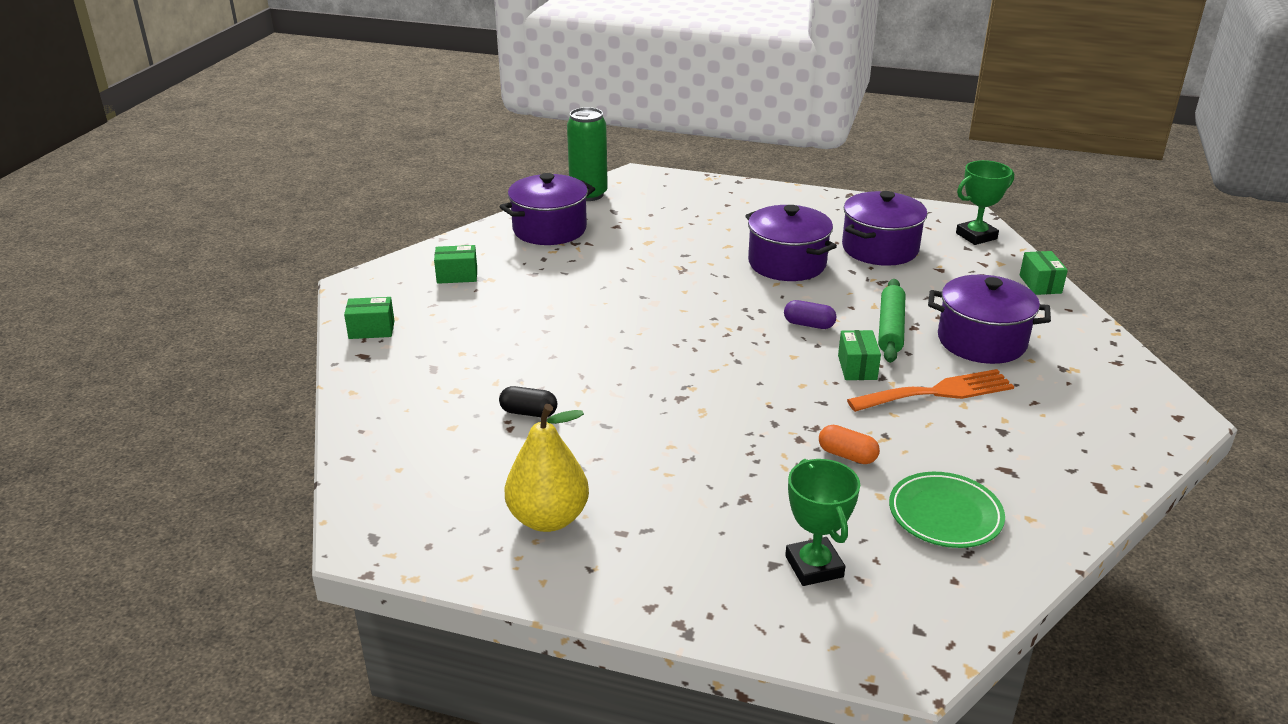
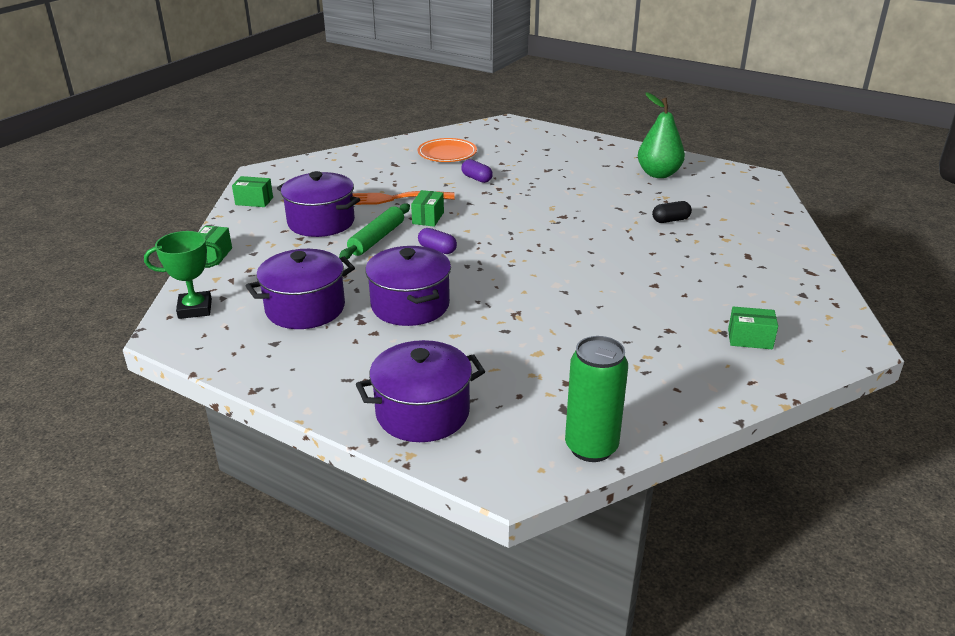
camera: 165 degrees left, 0 degrees up
green box [344,297,395,339] -> green box moved to [232,176,273,207]
purple pot [499,173,595,245] -> purple pot moved to [356,340,485,442]
black capsule [499,386,557,417] -> black capsule turned 45 degrees counterclockwise [652,201,692,223]
yellow pear [504,404,589,532] -> green pear [638,92,685,178]
green trophy [785,459,860,586] -> none
orange capsule [819,425,880,464] -> purple capsule [461,159,493,183]
green plate [889,472,1005,548] -> orange plate [418,138,477,162]

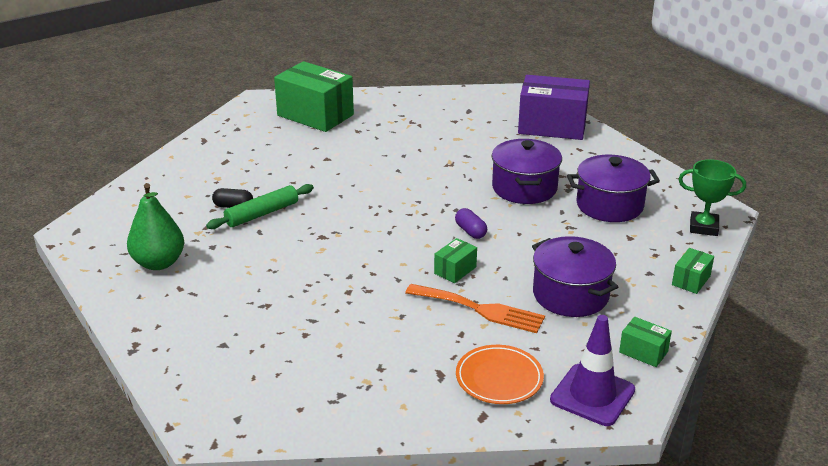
camera: 155 degrees left, 0 degrees up
green rolling pin [339,203,410,259] -> green rolling pin moved to [206,184,314,229]
purple pot [356,340,485,442] -> purple box [518,75,590,140]
orange plate [418,138,477,162] -> orange plate moved to [456,345,544,404]
purple capsule [461,159,493,183] -> none
green can [565,336,628,462] -> none
green box [728,307,778,349] -> green box [274,61,354,132], size x2.21
none -> purple traffic cone [550,315,635,426]

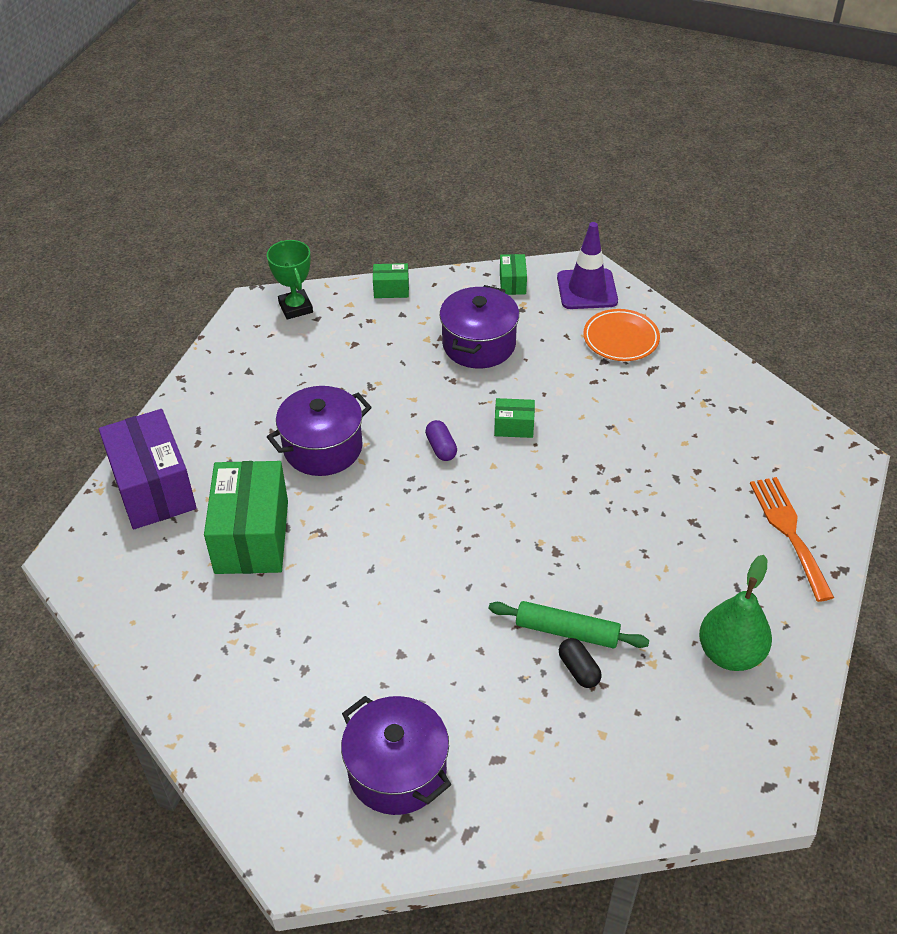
camera: 125 degrees left, 15 degrees up
green box [274,61,354,132] -> green box moved to [204,461,288,574]
orange fork [405,284,545,333] -> orange fork moved to [750,477,834,602]
purple capsule [455,208,487,239] -> purple capsule turned 45 degrees counterclockwise [425,420,457,461]
purple pot [567,155,660,222] -> purple pot moved to [341,696,452,815]

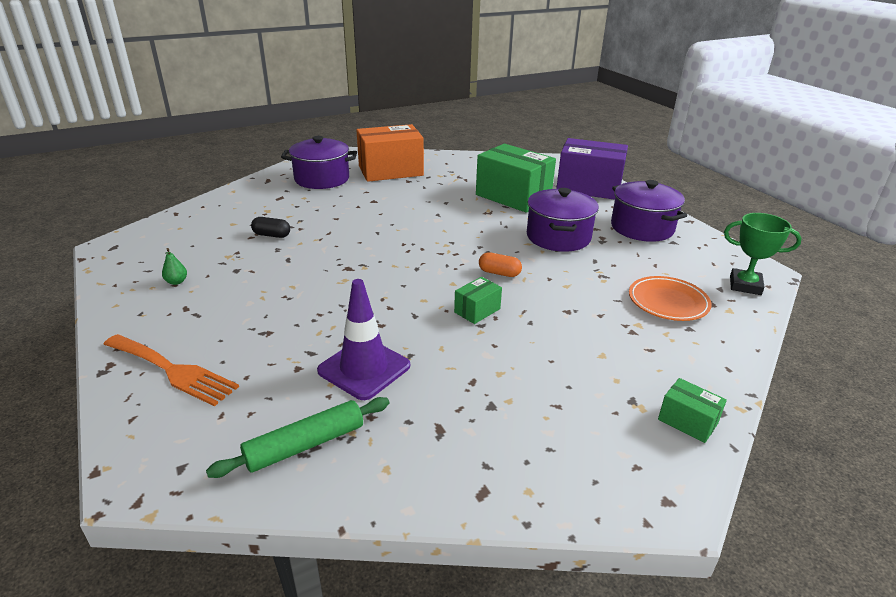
camera: 130 degrees right, 15 degrees down
green box [373,263,409,298] -> none
purple capsule [425,420,457,461] -> orange capsule [479,252,522,277]
purple pot [440,285,519,369] -> purple pot moved to [611,180,687,242]
green rolling pin [489,601,649,649] -> green rolling pin moved to [206,397,389,478]
purple traffic cone [557,222,618,309] -> purple traffic cone moved to [317,279,410,400]
orange plate [583,309,660,361] -> orange plate moved to [629,276,712,321]
green pear [699,555,772,671] -> green pear [162,248,187,285], size x0.41
none -> orange box [356,124,424,182]

